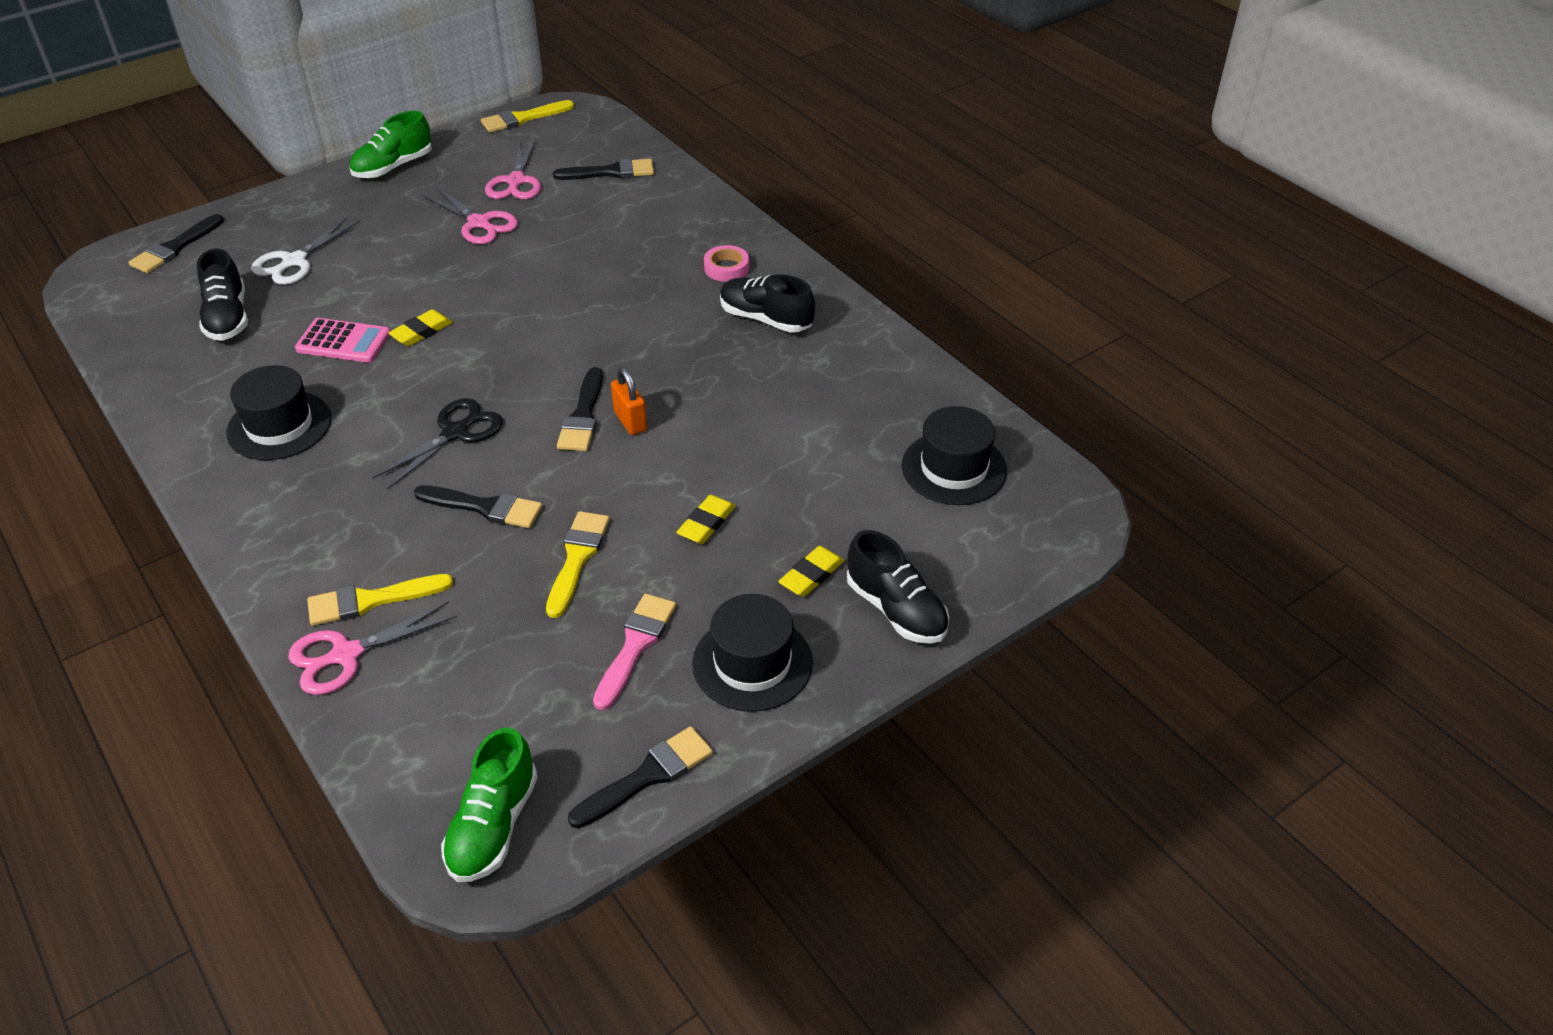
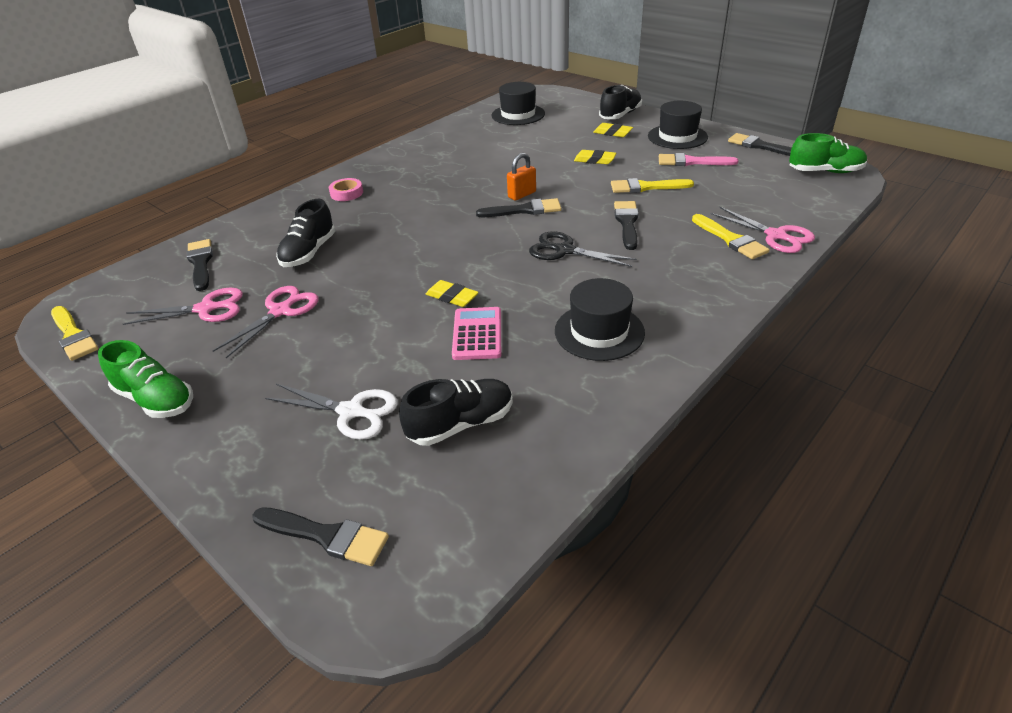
camera: 100 degrees left, 5 degrees down
black shoe [720,274,815,333] -> black shoe moved to [276,199,335,267]

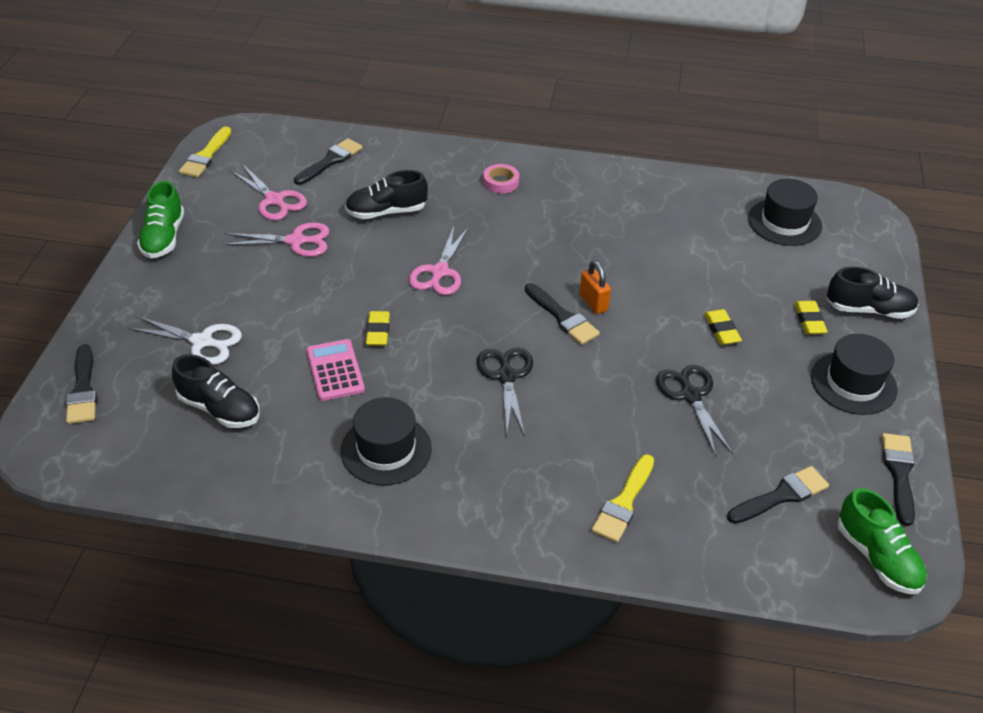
camera: 55 degrees right, 5 degrees up
white scissors [265,384,398,440] -> white scissors turned 60 degrees counterclockwise [128,316,242,365]
pink calculator [452,307,501,360] -> pink calculator turned 75 degrees counterclockwise [307,339,365,401]
orange padlock [507,153,536,201] -> orange padlock turned 45 degrees clockwise [580,261,611,314]
yellow brush [611,178,694,193] -> black scissors [656,365,733,456]
black brush [614,201,639,250] -> black brush moved to [727,466,829,524]
pink brush [659,153,738,166] -> none
pink scissors [711,207,815,253] -> pink scissors moved to [409,226,469,295]

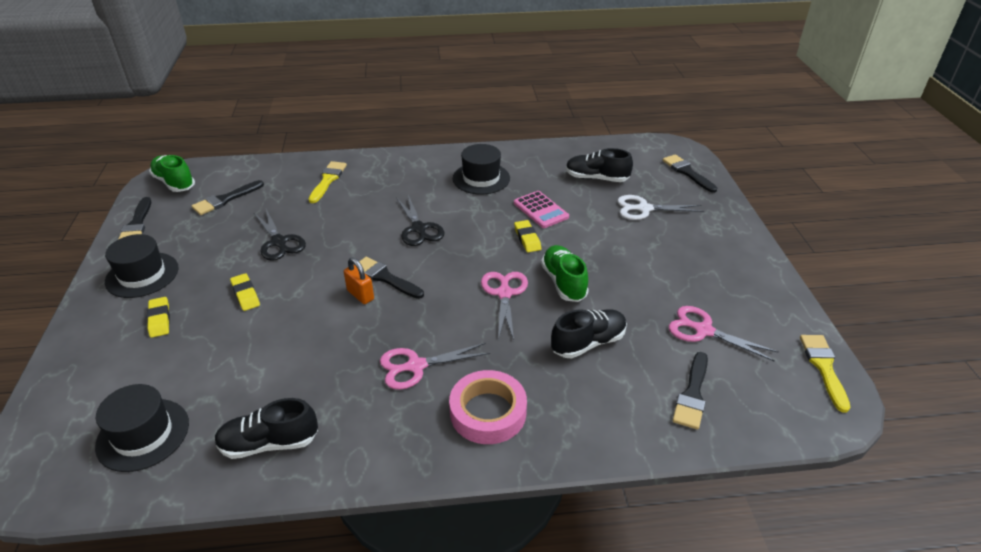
camera: 165 degrees right, 5 degrees down
green shoe [137,181,184,258] -> green shoe moved to [541,245,589,302]
pink scissors [223,222,329,257] -> pink scissors moved to [380,343,490,390]
pink tape [483,164,519,193] -> pink tape [449,370,527,444], size x1.78
black shoe [827,267,919,319] -> black shoe moved to [215,398,318,459]

